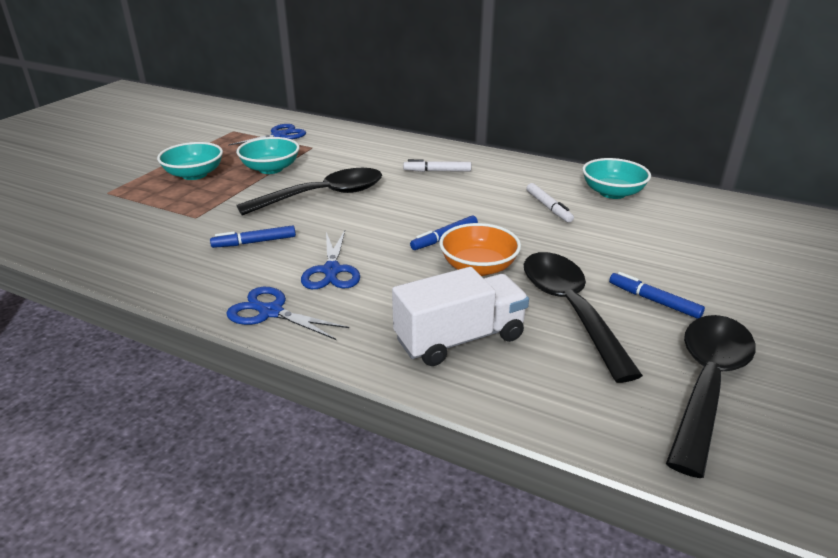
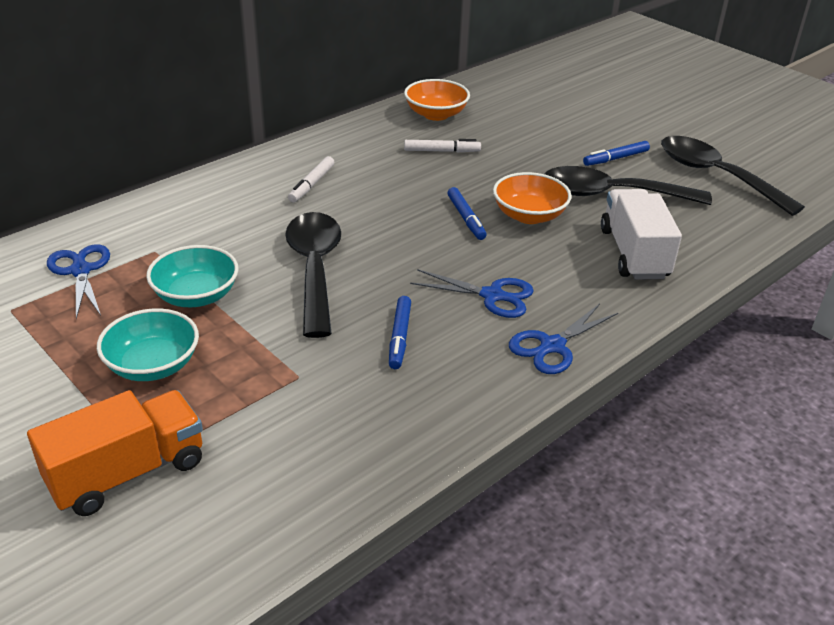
camera: 70 degrees left, 5 degrees up
turquoise bowl [582,158,651,199] -> orange bowl [404,79,470,121]
none -> orange truck [27,390,203,516]

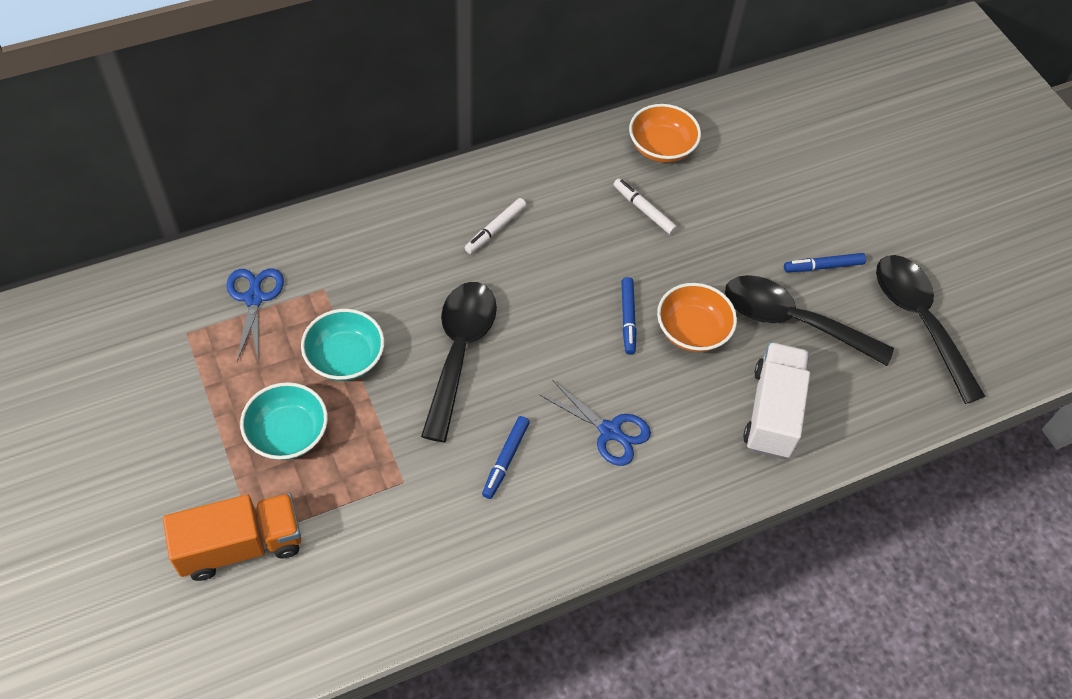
camera: 15 degrees right, 20 degrees up
white marker [404,139,481,152] -> white marker turned 150 degrees counterclockwise [614,178,677,235]
blue scissors [509,304,618,374] -> none

